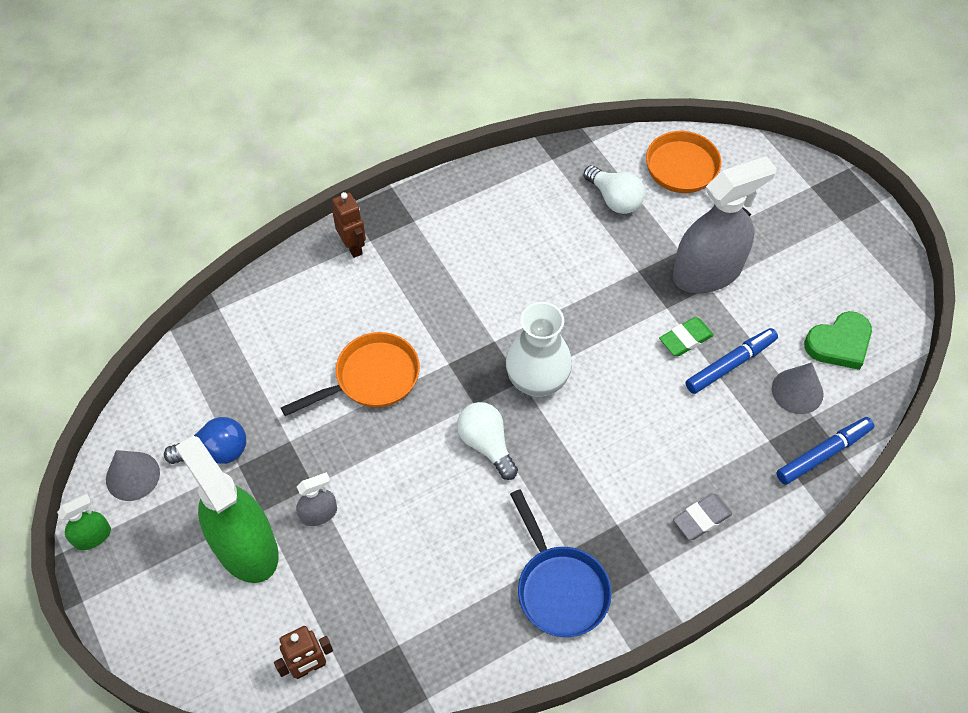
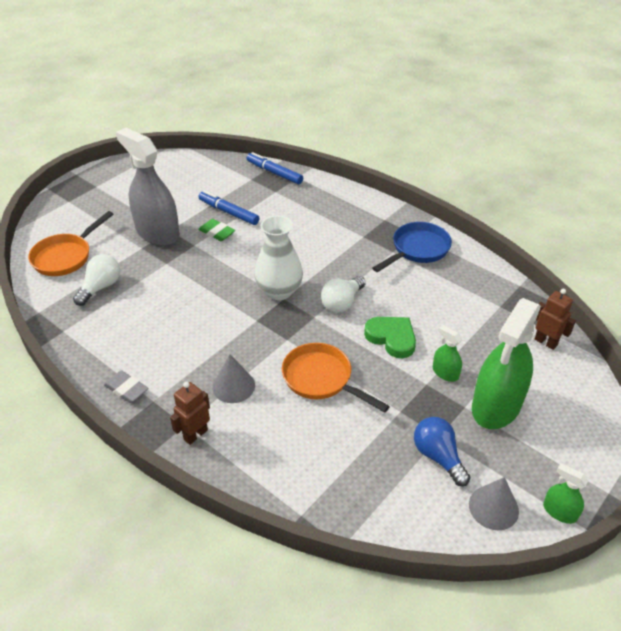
camera: 110 degrees left, 15 degrees down
grey spray bottle [296,472,337,526] -> green spray bottle [433,325,462,382]
grey eraser [673,494,732,540] -> grey eraser moved to [104,370,148,403]
grey cone [772,363,824,414] -> grey cone moved to [212,354,255,403]
green heart [804,311,872,370] -> green heart moved to [364,317,416,358]

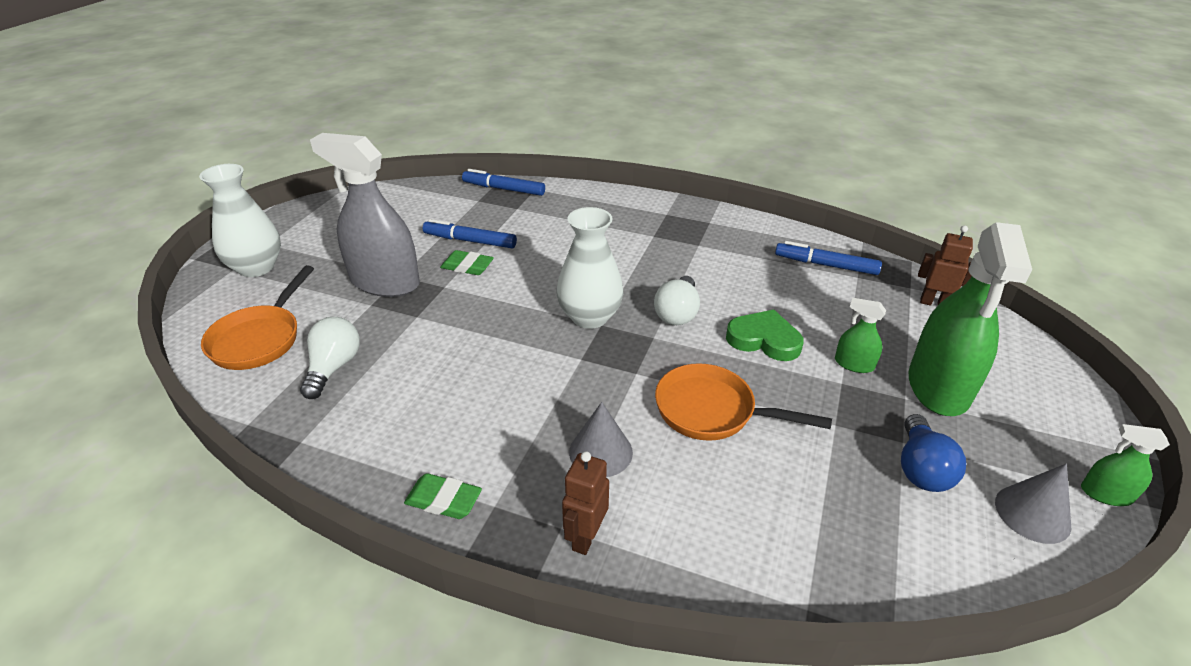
camera: 20 degrees left, 5 degrees down
grey eraser [104,370,148,403] -> green eraser [404,473,482,519]
blue pan [372,222,452,272] -> none
blue light bulb [414,417,470,486] -> blue light bulb turned 120 degrees counterclockwise [901,414,966,492]
none -> white vase [199,164,281,277]
none -> blue marker [775,241,882,275]

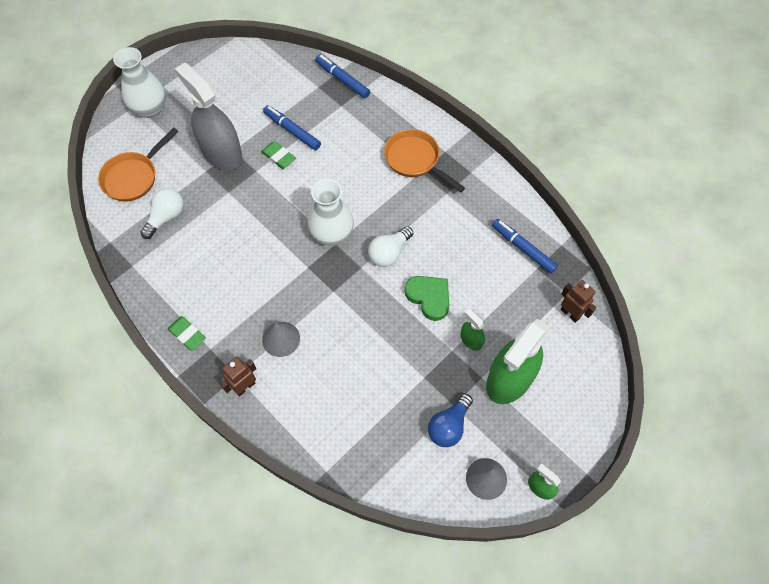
camera: 25 degrees right, 25 degrees up
orange pan [655,363,832,441] -> orange pan moved to [384,129,465,193]

